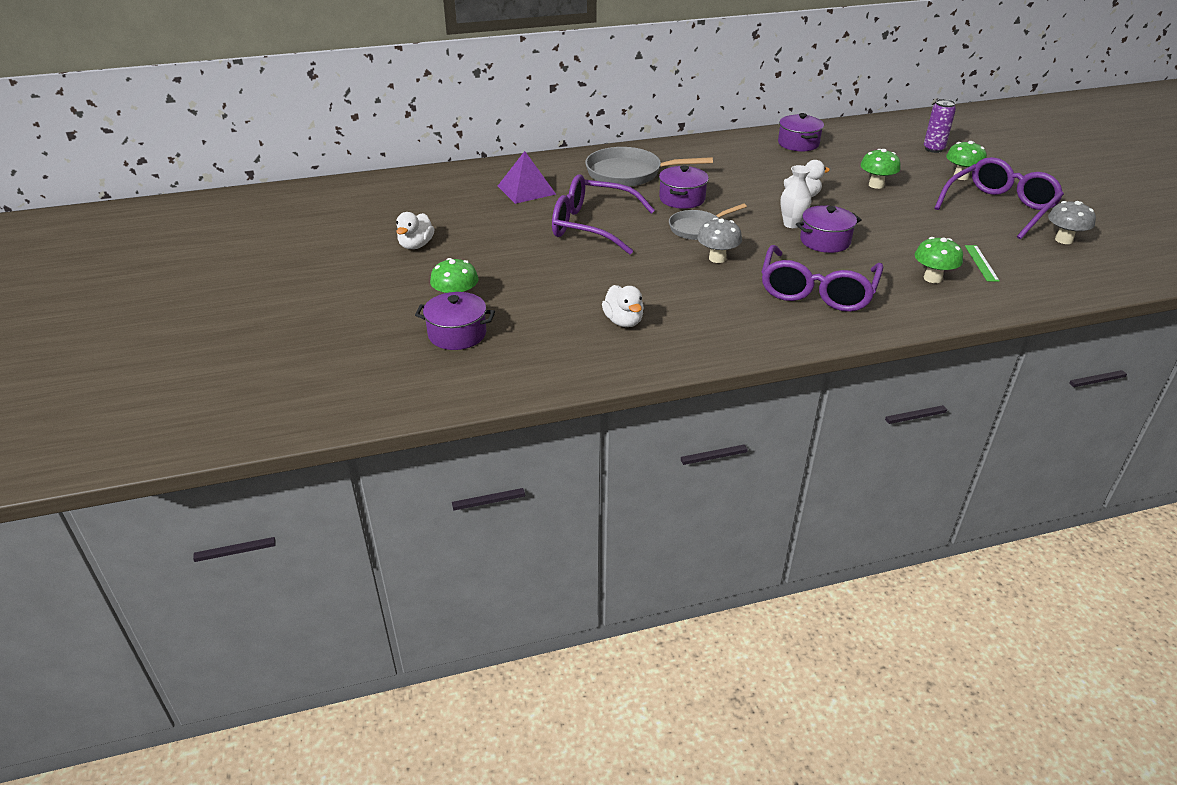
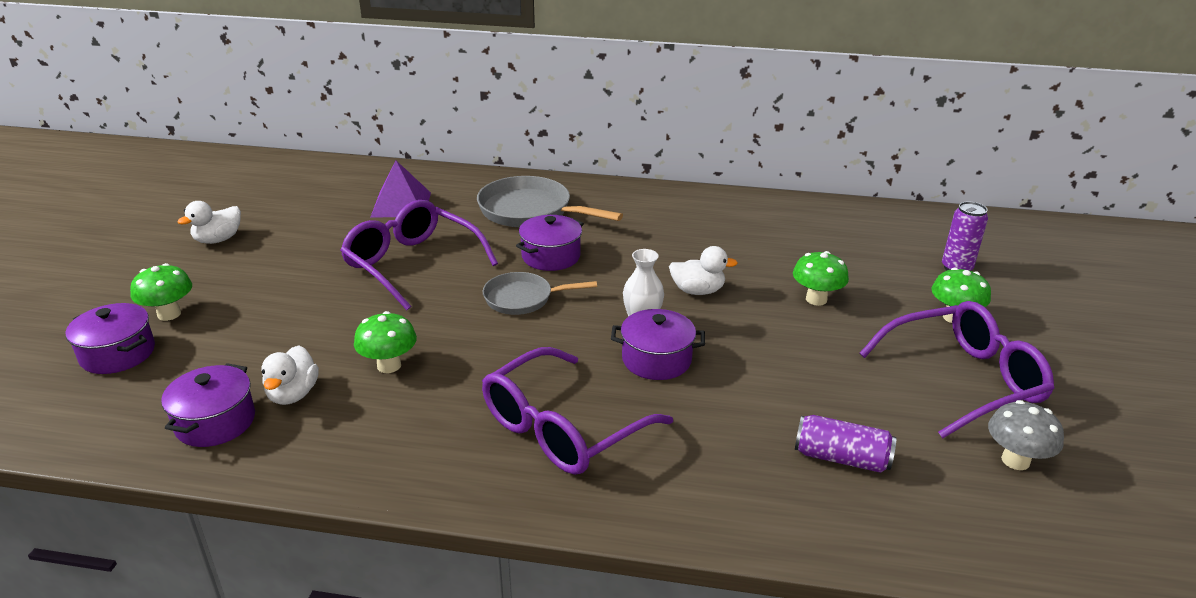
camera: 25 degrees right, 5 degrees down
grey mushroom [697,218,742,263] -> none
purple pot [778,113,824,151] -> purple pot moved to [161,363,255,447]
green mushroom [915,237,963,283] -> green mushroom moved to [354,311,417,373]
green ruler [965,245,1000,282] -> purple can [795,415,896,473]

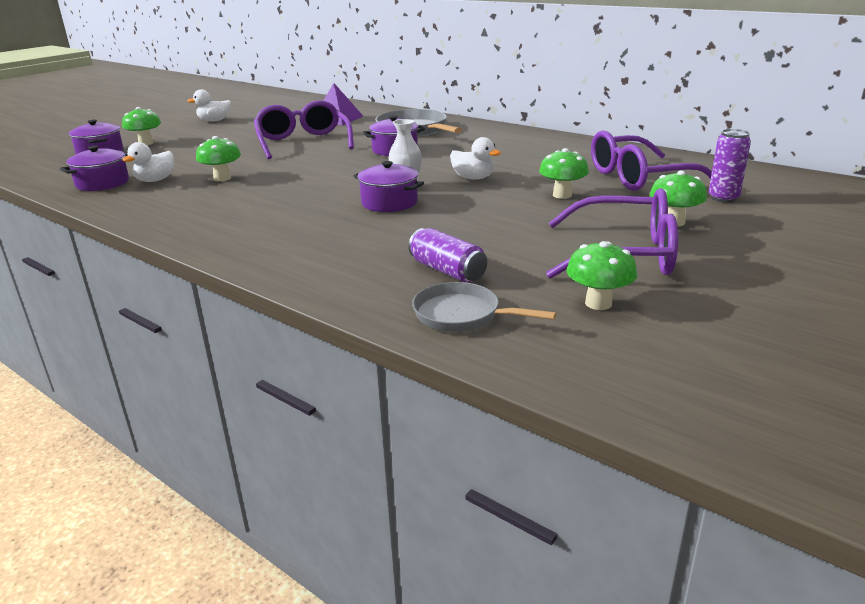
camera: 30 degrees right, 5 degrees down
purple glasses [482,347,673,475] -> purple glasses moved to [591,130,712,191]
grey pan [483,272,597,315] -> grey pan moved to [412,282,557,332]
grey mushroom [988,400,1064,470] -> green mushroom [567,241,637,310]

